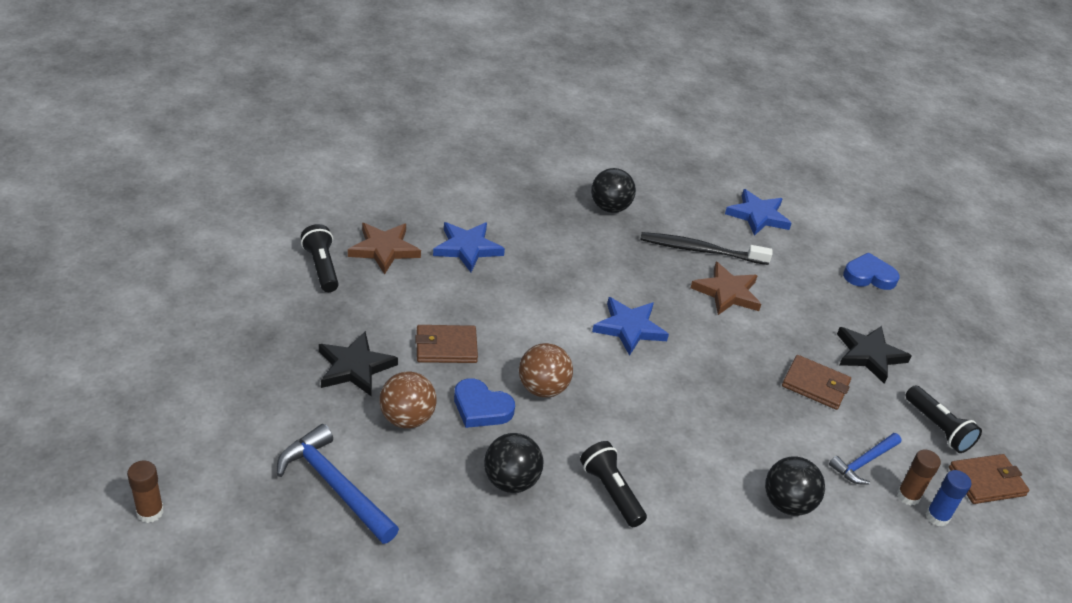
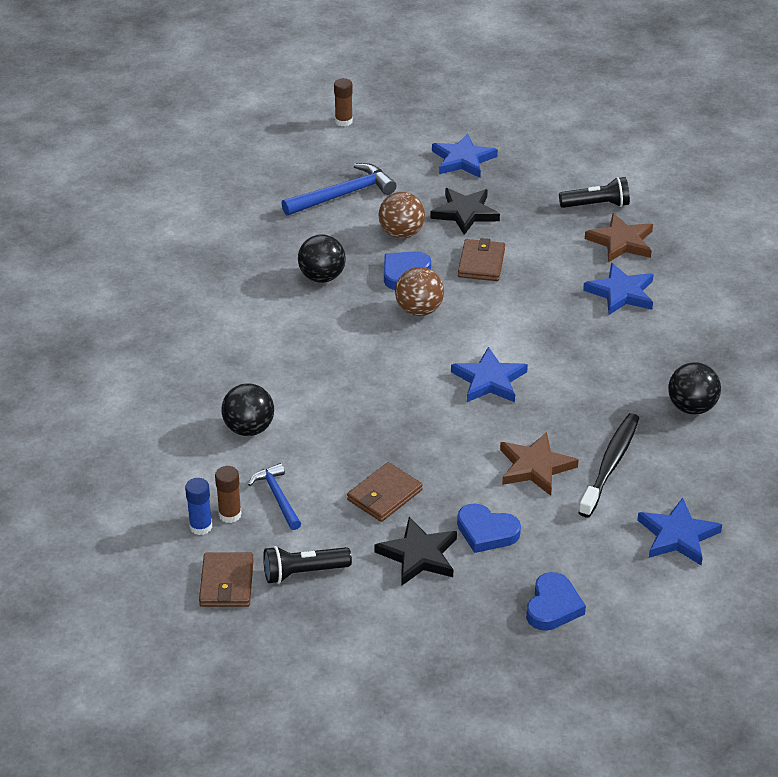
camera: 110 degrees right, 0 degrees up
black flashlight [580,441,647,527] -> none
none -> blue star [432,133,498,178]
none -> blue heart [457,503,521,553]

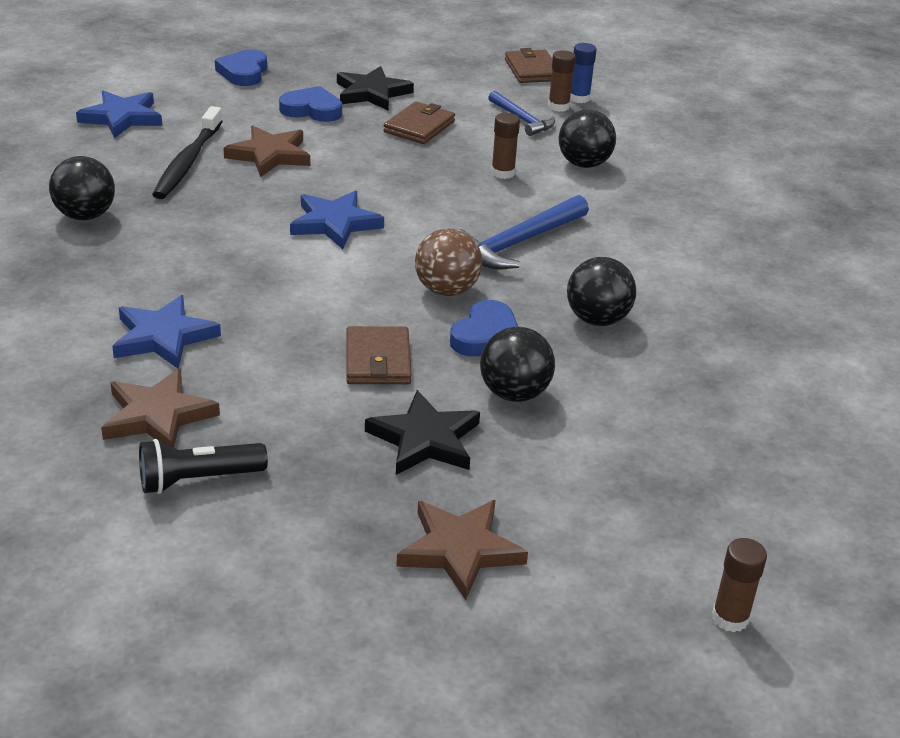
camera: 165 degrees right, 5 degrees down
black flashlight [263,546,352,584] -> none
blue hammer [281,163,396,216] -> blue hammer moved to [457,195,589,269]
brown ball [378,192,425,239] -> black ball [480,327,555,402]
blue star [432,133,498,178] -> brown star [396,500,528,600]
none -> brown glue stick [491,113,520,179]

